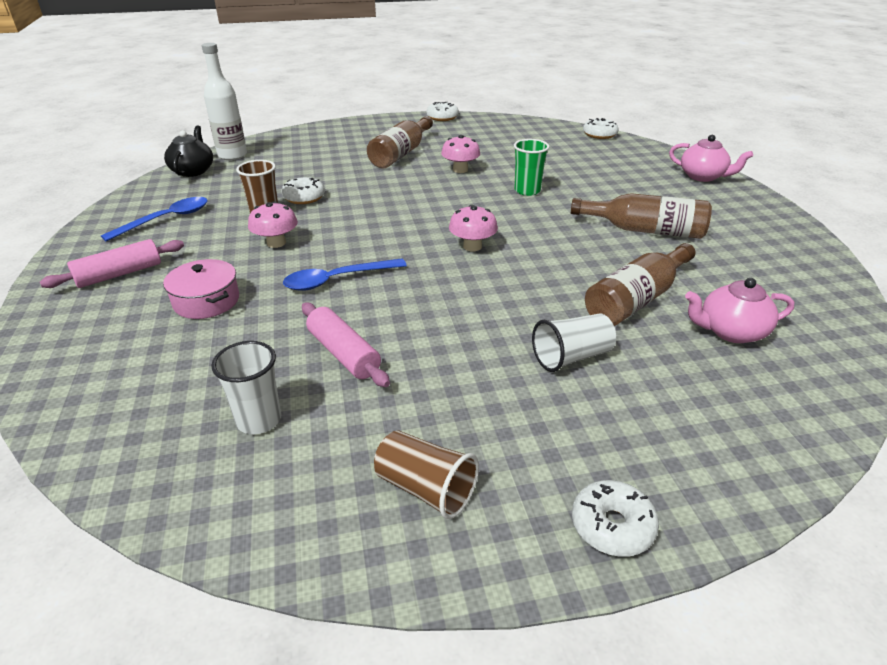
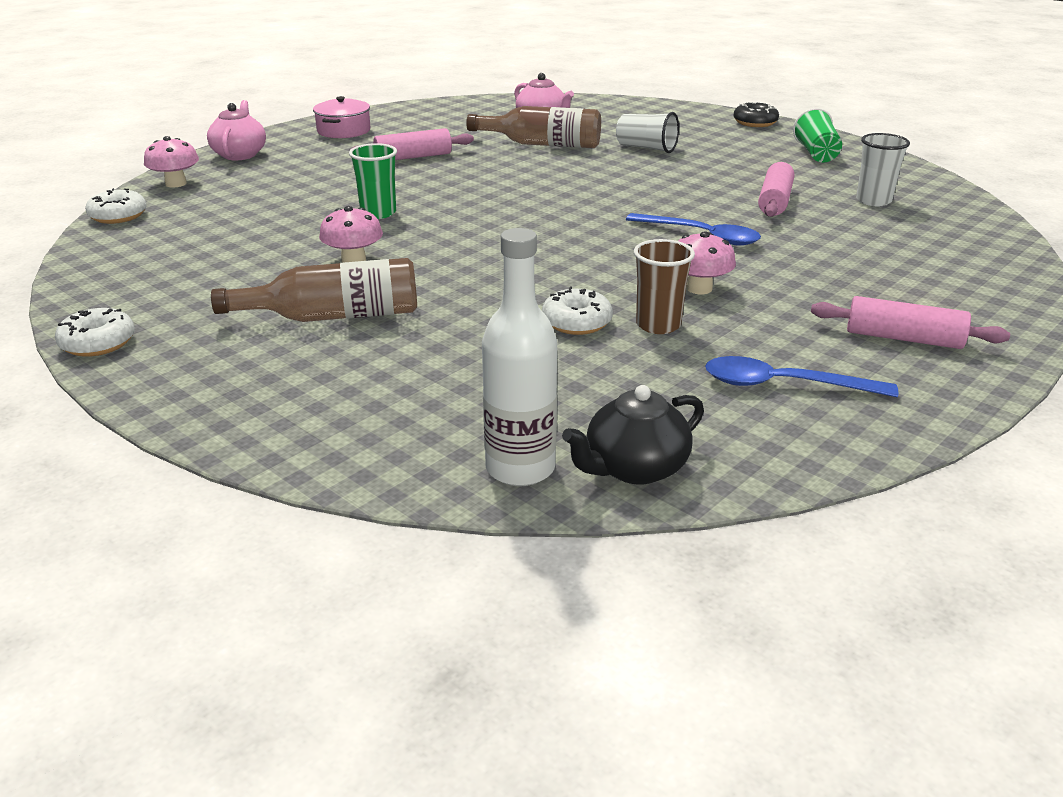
camera: 125 degrees left, 5 degrees down
pink pot [163,259,239,319] -> pink pot moved to [313,96,370,138]
brown cup [374,430,479,519] -> green cup [793,108,842,162]
pink mushroom [449,205,498,251] -> pink mushroom moved to [144,136,199,188]
brown bottle [571,193,712,239] -> pink rolling pin [350,128,474,160]
white donut [572,480,659,557] -> black donut [733,102,779,127]

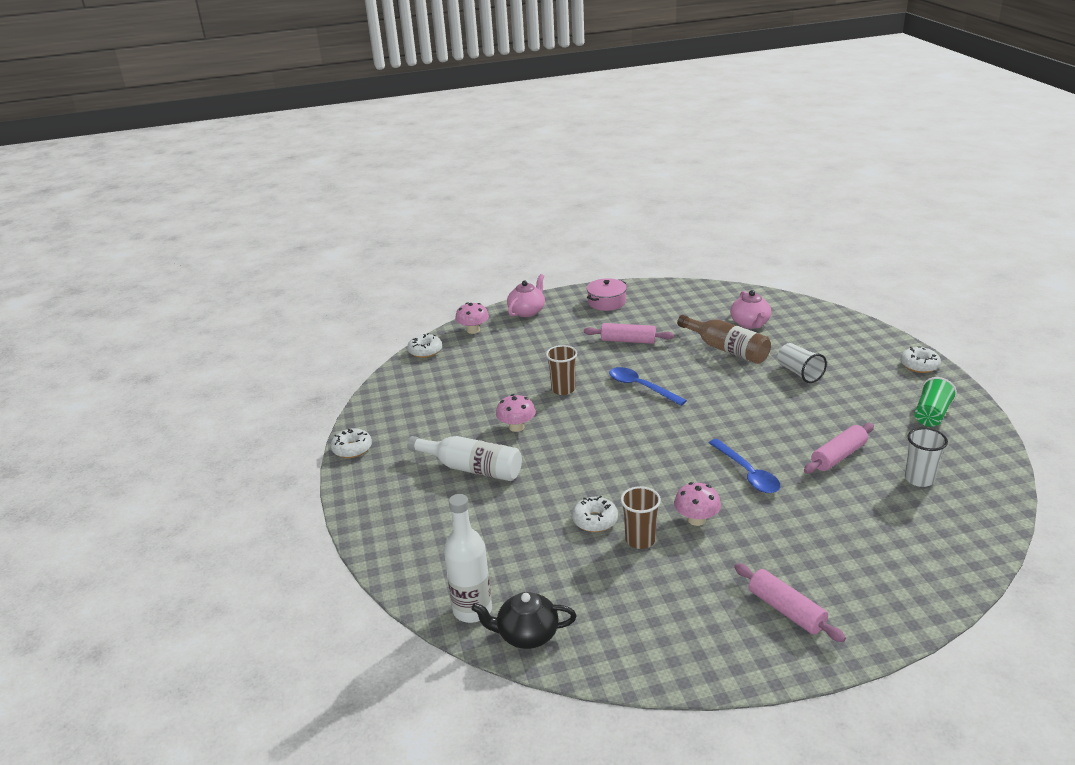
camera: 35 degrees right, 0 degrees up
brown bottle [211,258,417,322] -> white bottle [407,436,522,481]
green cup [349,143,397,219] -> brown cup [546,345,578,395]
blue spoon [705,356,899,397] -> blue spoon moved to [609,367,687,406]
black donut [733,102,779,127] -> white donut [900,346,941,373]

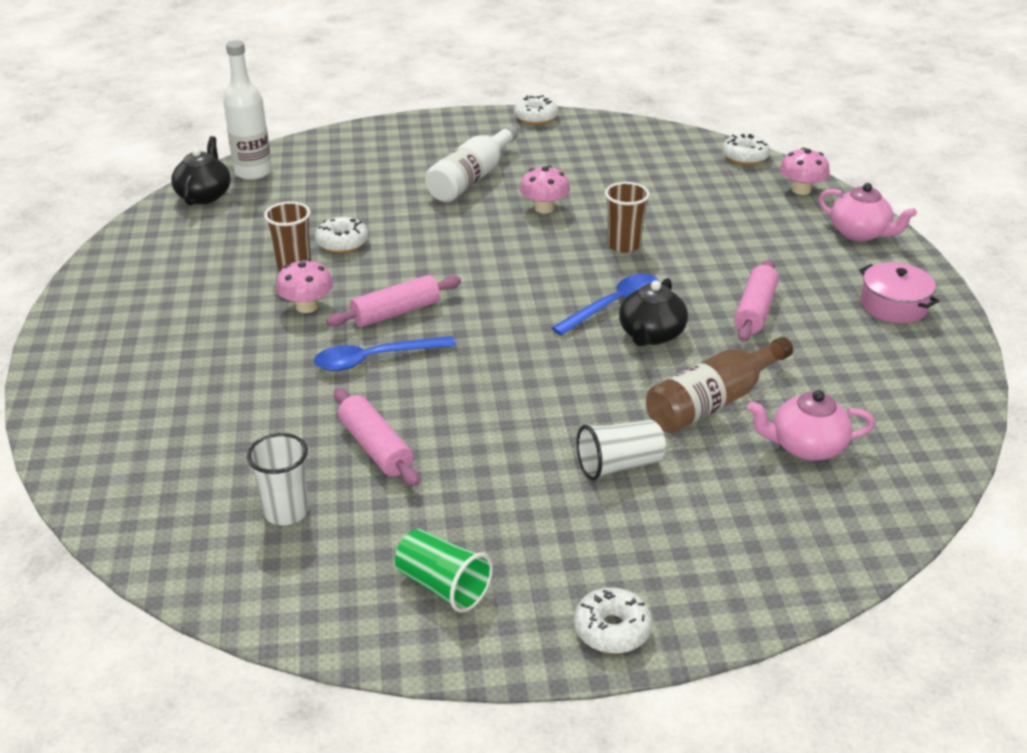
camera: 95 degrees right, 5 degrees up
pink rolling pin [734,563,846,642] -> pink rolling pin moved to [326,275,461,327]
none -> black teapot [619,278,688,346]

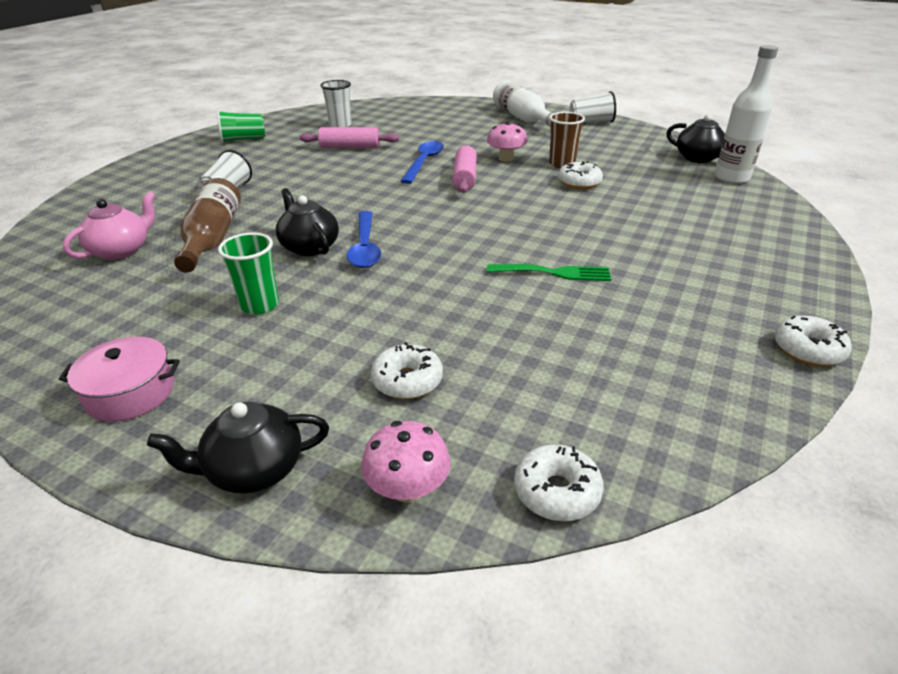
camera: 125 degrees right, 0 degrees up
white bottle [425,125,518,202] -> white bottle moved to [493,80,553,127]
pink mushroom [520,165,570,213] -> green fork [487,264,611,281]
white donut [574,587,652,654] -> white donut moved to [371,342,443,399]
brown cup [605,182,650,253] -> none
pink rolling pin [734,259,779,342] -> green cup [218,233,279,315]
pink teapot [819,183,917,241] -> black teapot [147,402,329,494]
none -> white cup [570,91,616,123]

